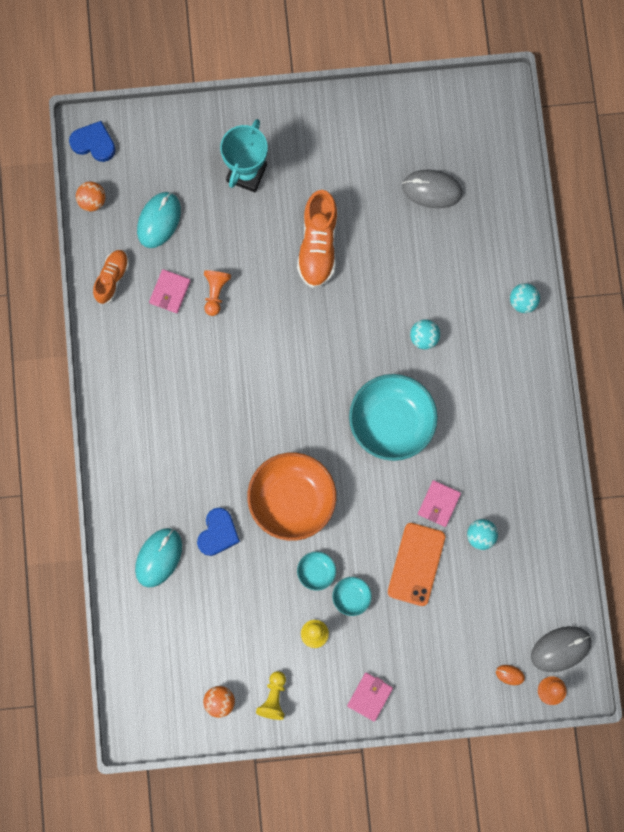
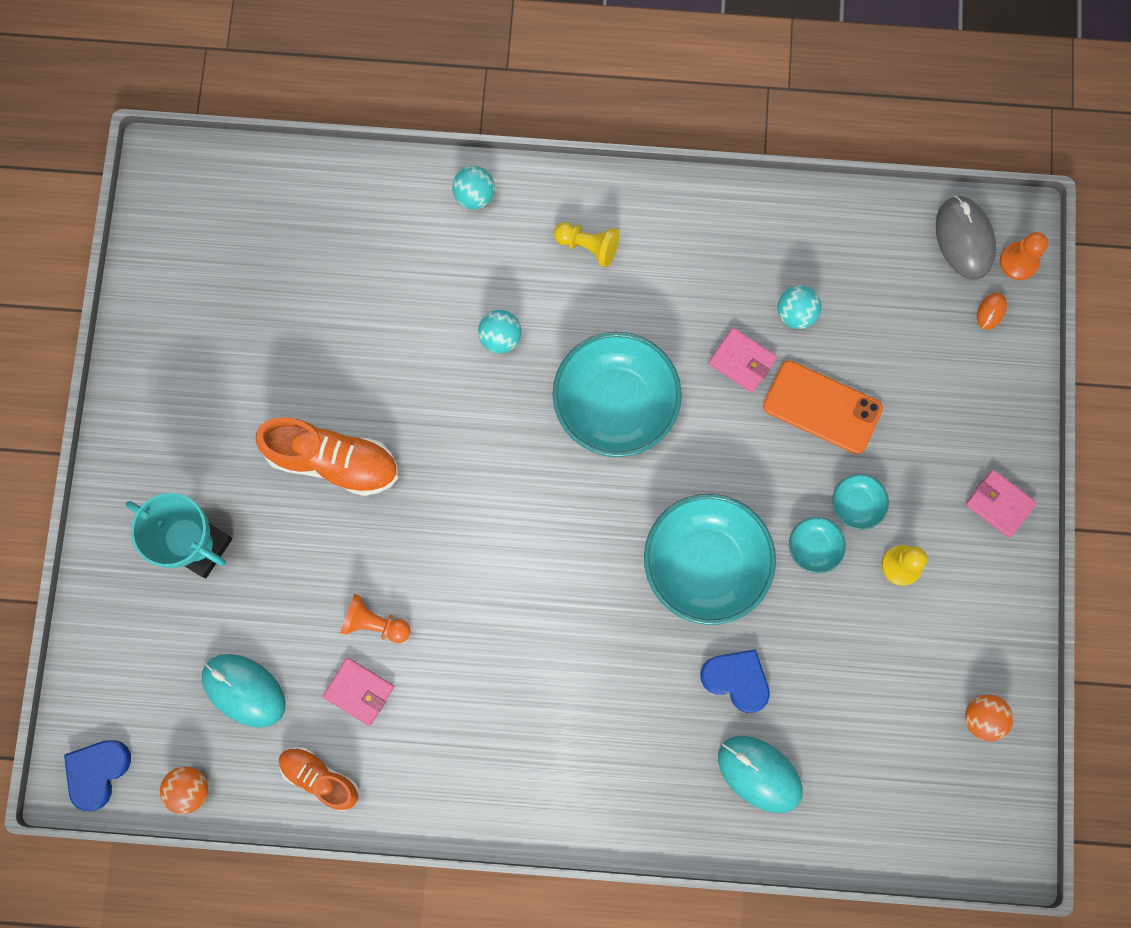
camera: 80 degrees left, 0 degrees up
orange bowl [247,453,336,541] -> turquoise bowl [644,494,776,625]
yellow pawn [256,671,286,720] -> yellow pawn moved to [554,222,620,267]
grey mouse [402,170,463,208] -> none

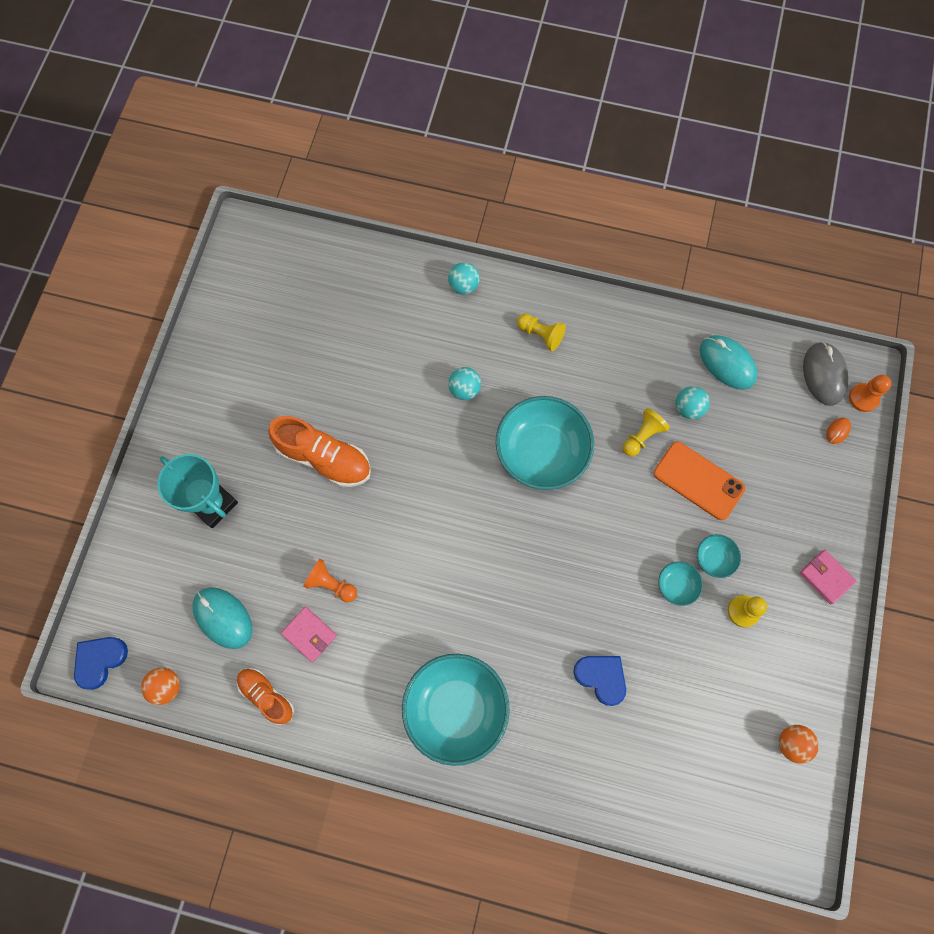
camera: 10 degrees right, 5 degrees down
turquoise bowl [644,494,776,625] -> turquoise bowl moved to [402,654,510,766]
pink wallet [708,328,777,392] -> yellow pawn [623,408,670,457]
turquoise mouse [718,736,803,813] -> turquoise mouse moved to [700,335,758,390]

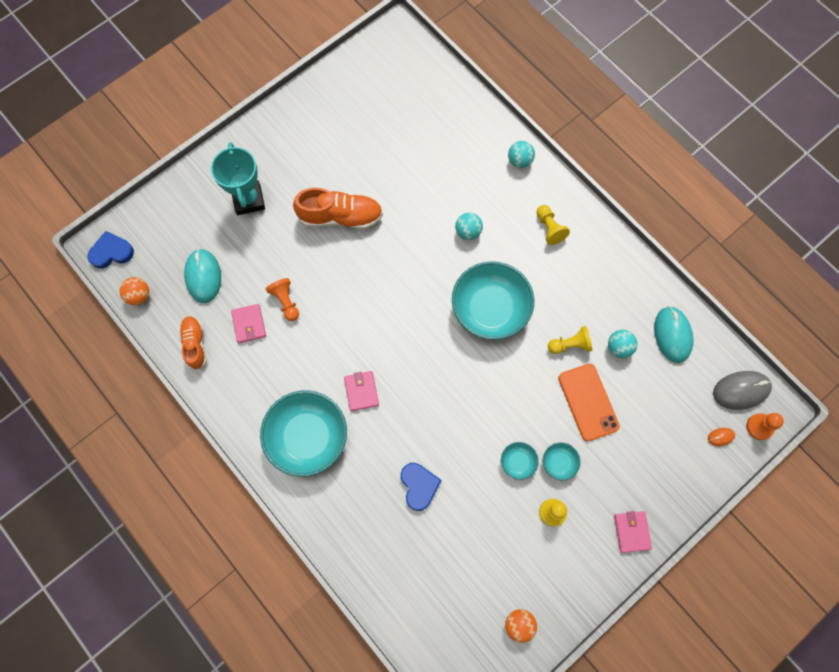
camera: 35 degrees right, 0 degrees up
orange shoe [268,416,371,487] -> orange shoe turned 60 degrees counterclockwise [293,188,383,229]
grey mouse [803,342,848,406] -> grey mouse turned 45 degrees clockwise [713,371,772,410]
none -> pink wallet [344,371,379,411]

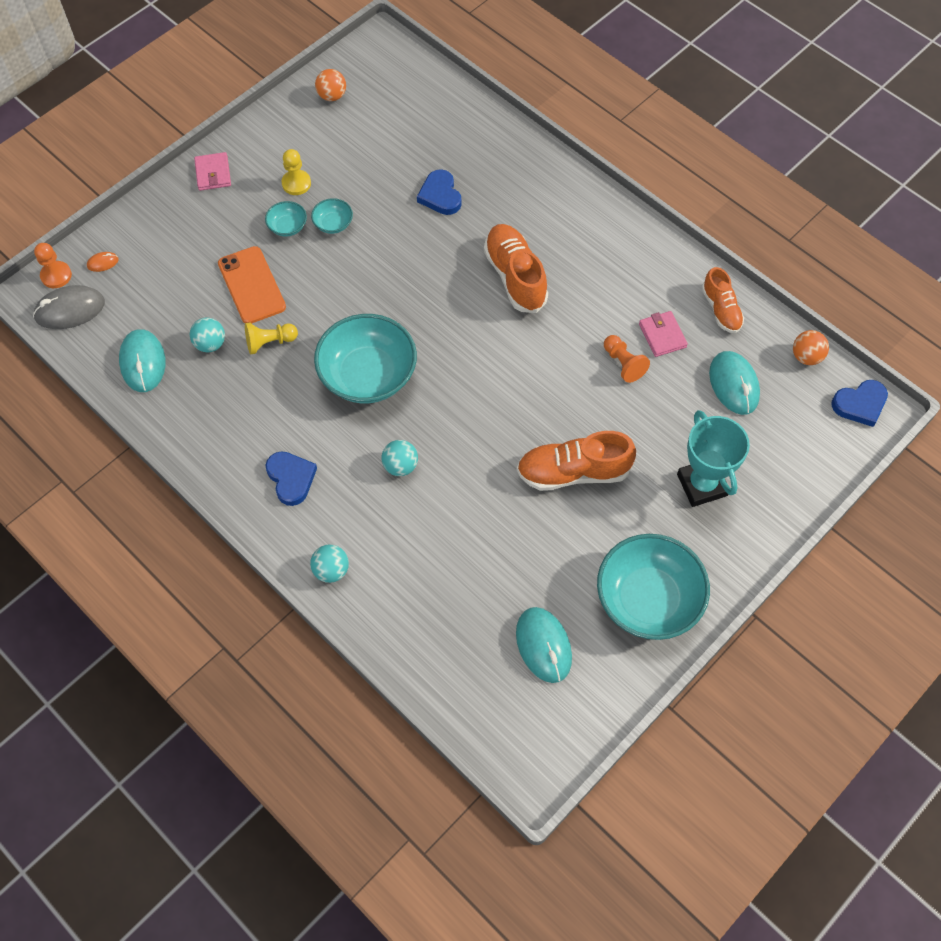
camera: 175 degrees right, 10 degrees down
turquoise bowl [260,390,347,477] -> turquoise bowl moved to [597,534,710,640]
pink wallet [344,371,379,411] -> orange shoe [484,224,548,313]
yellow pawn [537,205,570,245] -> blue heart [265,451,317,506]
none -> turquoise mouse [516,607,572,683]

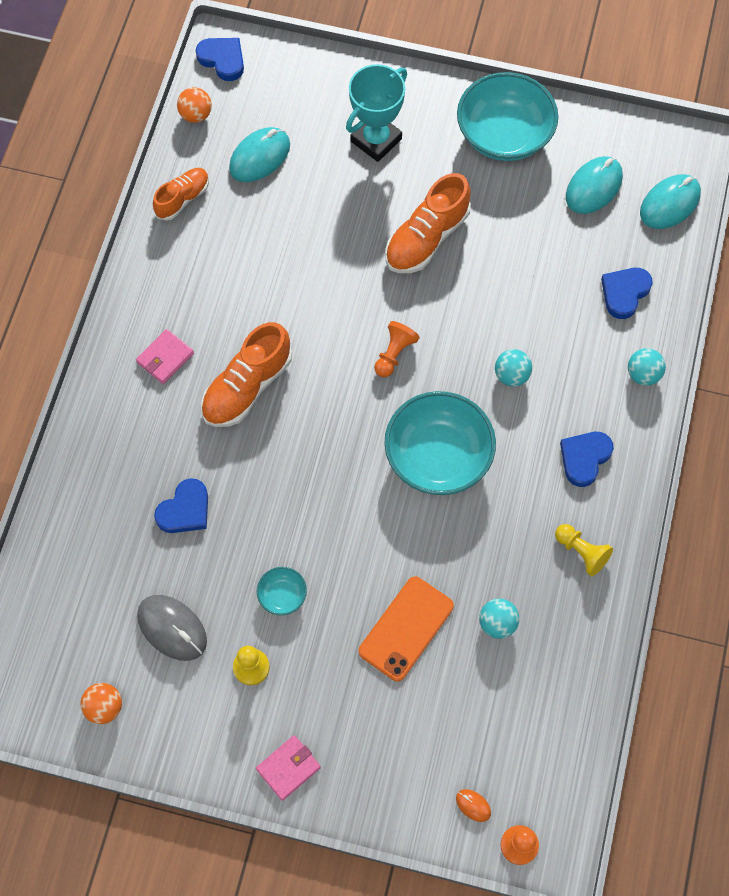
camera: 120 degrees left, 5 degrees up
grey mouse [33,285,105,329] -> grey mouse moved to [137,595,207,661]
turquoise mouse [119,329,166,392] -> turquoise mouse moved to [640,174,701,229]
yellow pawn [245,323,298,354] -> yellow pawn moved to [555,524,613,576]
turquoise bowl [265,201,307,236] -> none
orange shoe [517,431,636,491] -> orange shoe turned 75 degrees clockwise [385,173,471,273]
orange pawn [604,335,650,383] -> orange pawn moved to [374,321,420,377]
pink wallet [639,311,688,357] -> pink wallet moved to [136,329,194,384]
none -> blue heart [601,268,653,319]

